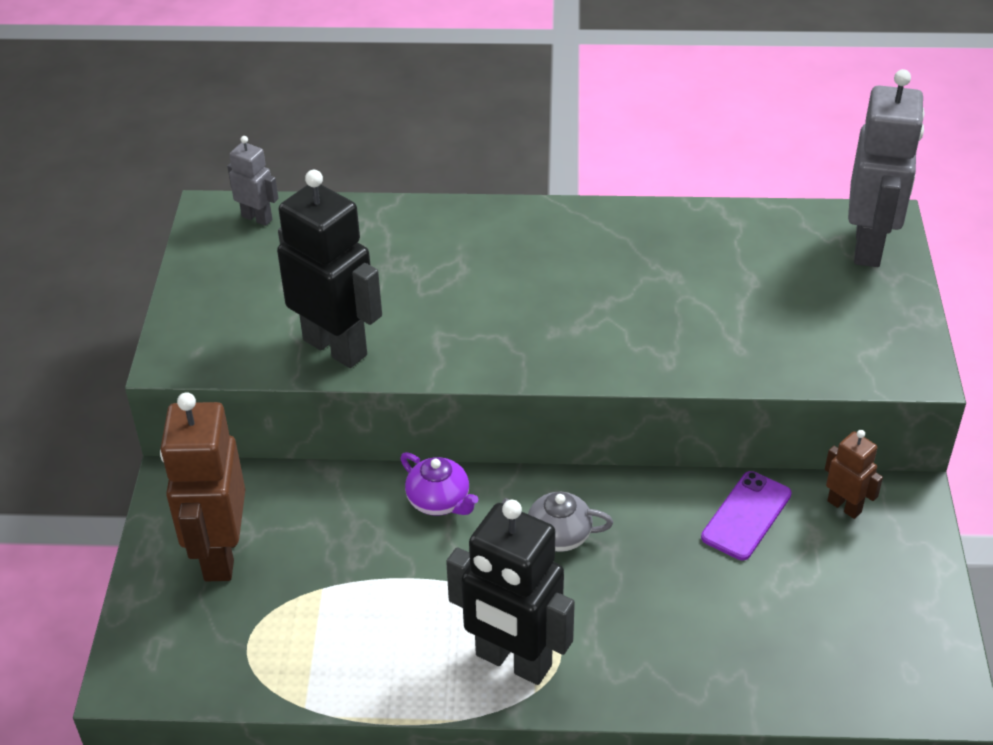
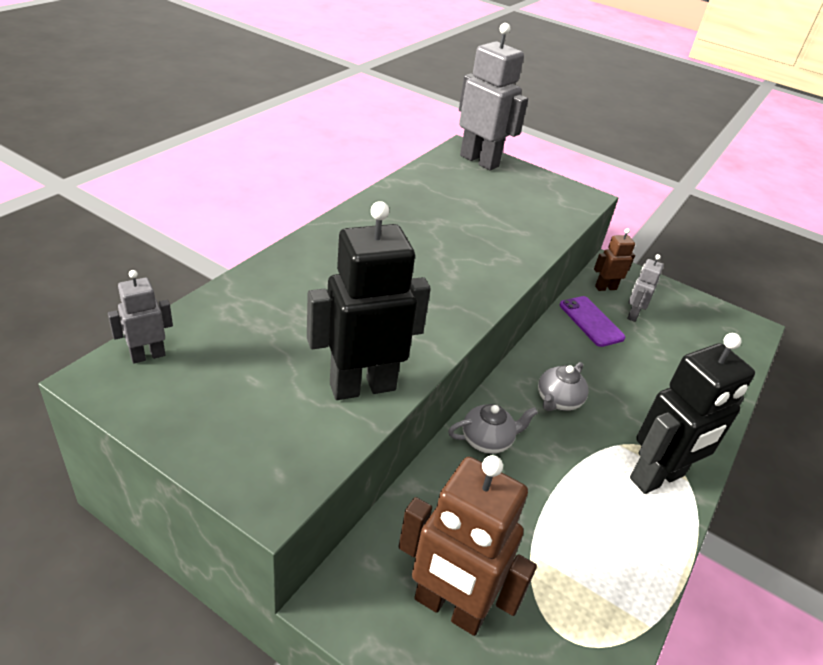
camera: 65 degrees left, 5 degrees down
purple teapot [400,452,478,516] -> grey teapot [448,404,538,454]
none -> grey robot [627,254,664,322]

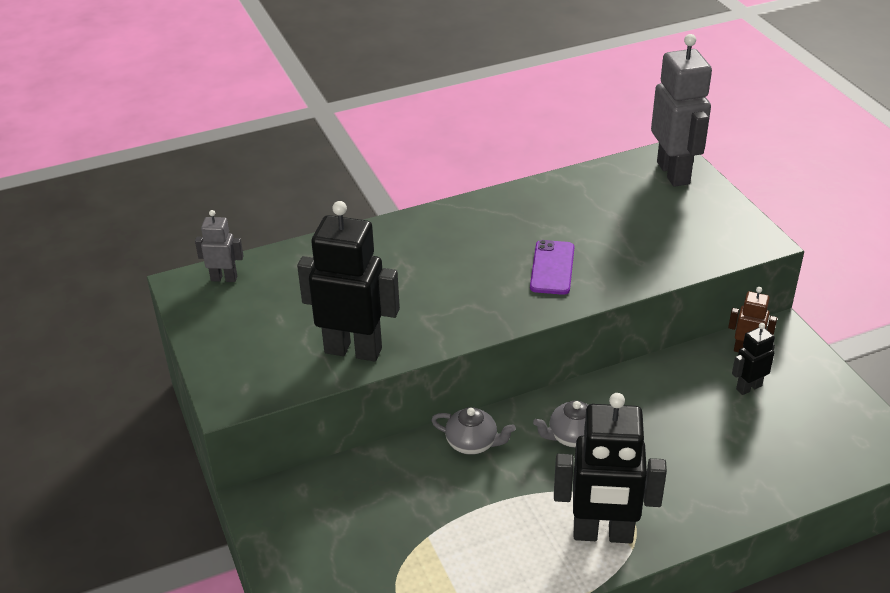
camera: 40 degrees right, 0 degrees up
brown robot [398,455,537,636] -> none
purple phone [560,296,625,347] -> purple phone moved to [530,240,575,295]
grey robot [627,254,664,322] -> black robot [732,323,775,395]

